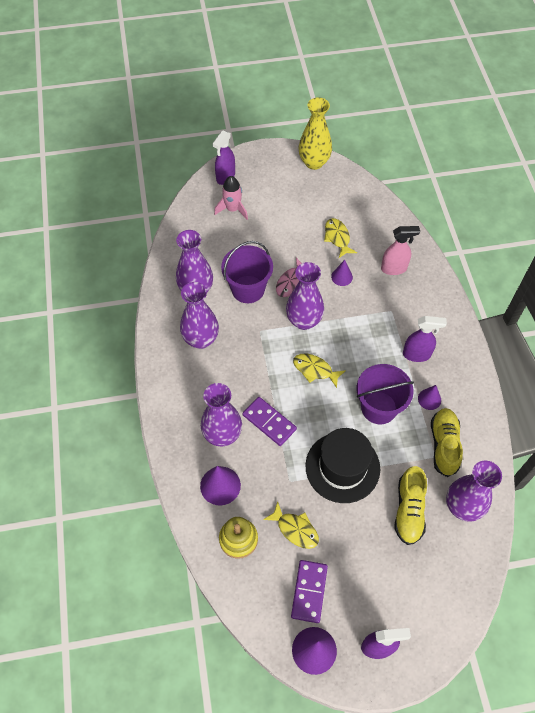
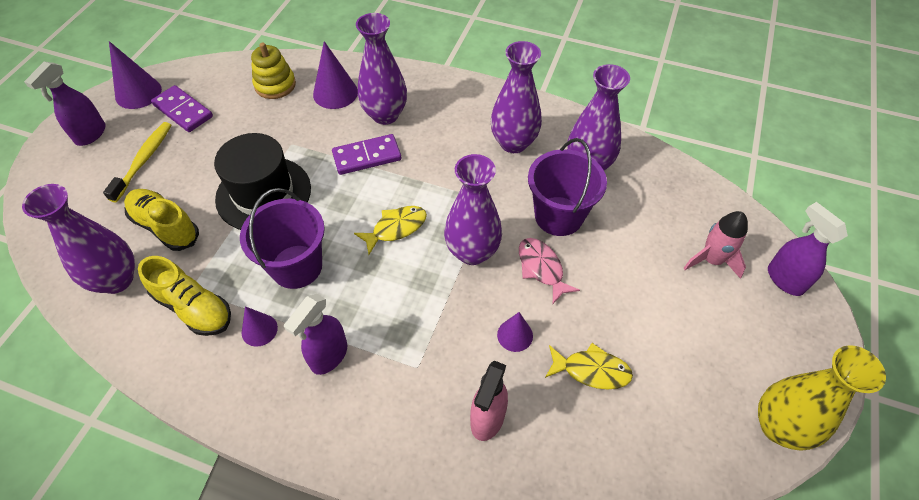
camera: 120 degrees right, 5 degrees down
yellow fish [263,501,319,549] -> none
none -> yellow toothbrush [103,122,171,202]

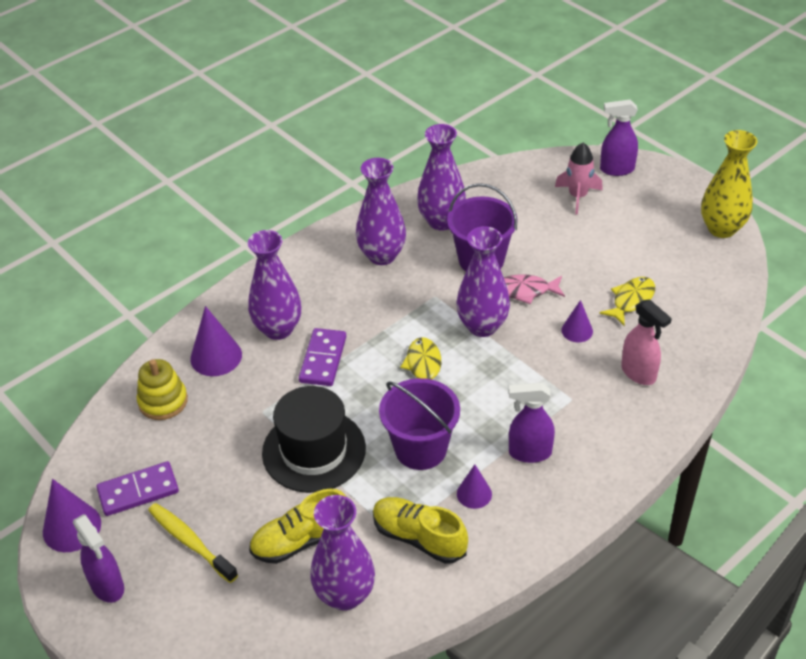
camera: 60 degrees left, 10 degrees down
yellow shoe [138,256,231,336] -> yellow shoe turned 120 degrees counterclockwise [373,497,468,564]
purple spray bottle [284,294,348,375] -> purple spray bottle turned 120 degrees clockwise [509,383,555,463]

